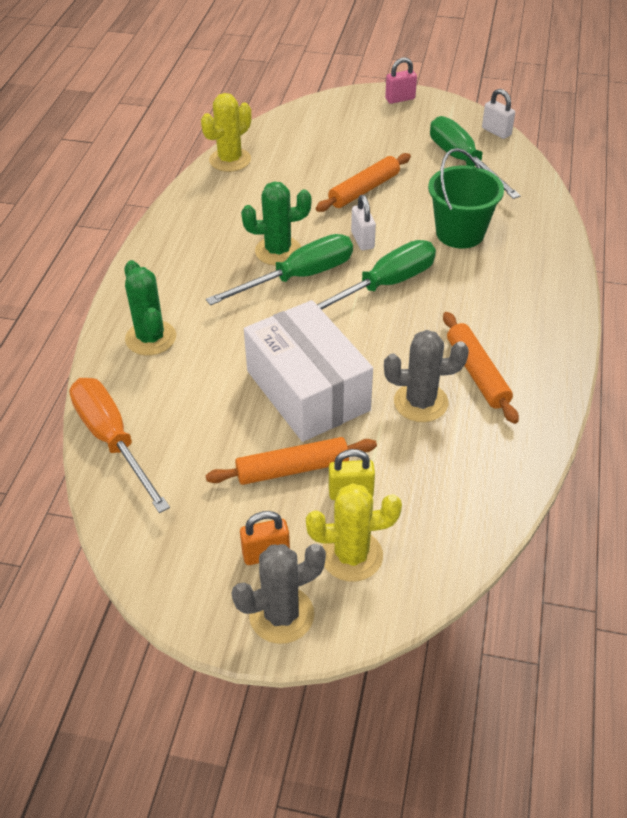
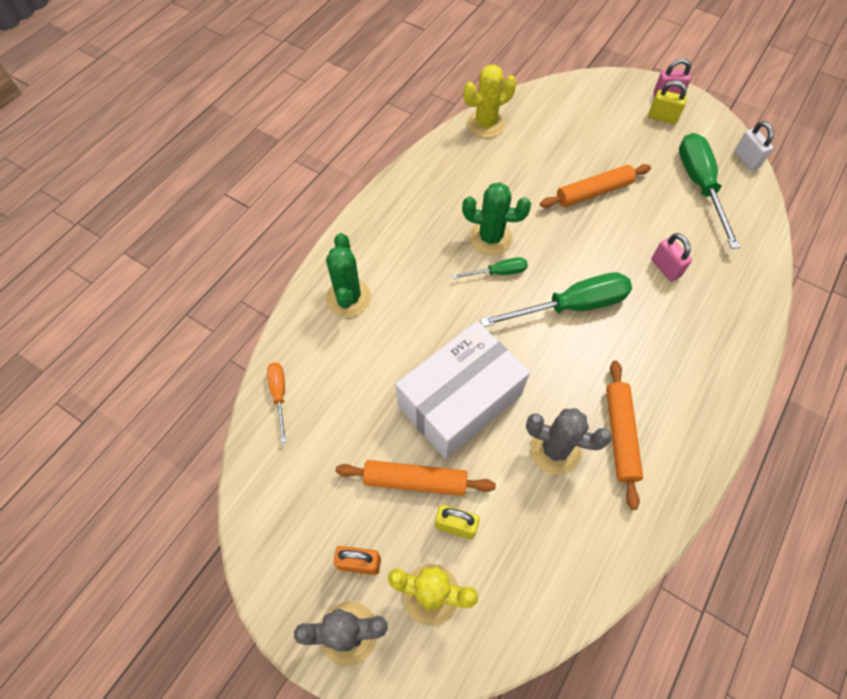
camera: 20 degrees right, 15 degrees up
orange screwdriver [69,378,170,513] -> orange screwdriver [267,363,286,443], size x0.51
green screwdriver [206,234,353,305] -> green screwdriver [452,257,528,279], size x0.51
white box [244,300,373,442] -> white box turned 60 degrees clockwise [396,321,530,459]
white padlock [351,195,376,250] -> none
green bucket [428,148,504,248] -> pink padlock [651,233,692,282]
none -> yellow padlock [648,80,687,124]

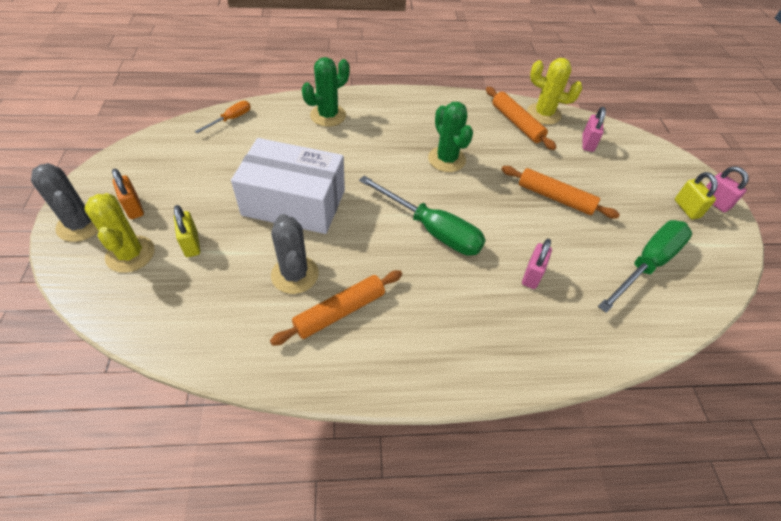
camera: 50 degrees right, 10 degrees down
orange rolling pin [336,460,496,496] -> orange rolling pin moved to [486,87,556,150]
green screwdriver [452,257,528,279] -> none
white padlock [734,121,774,170] -> none
none -> pink padlock [583,107,606,152]

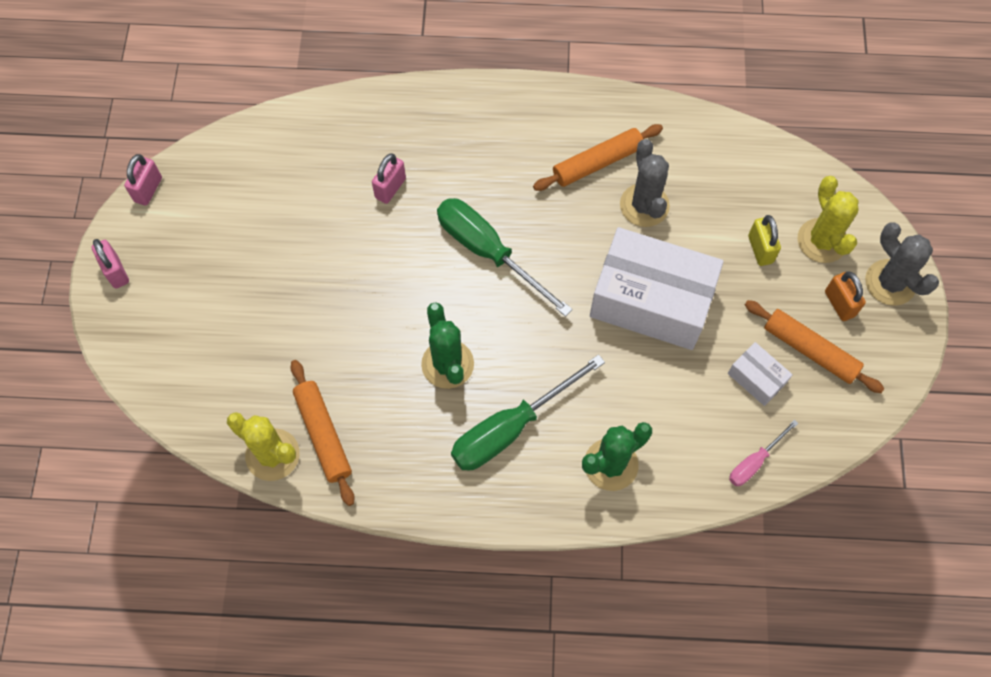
camera: 170 degrees left, 15 degrees up
orange screwdriver [195,101,251,133] -> pink screwdriver [729,420,799,486]
orange rolling pin [501,166,620,219] -> orange rolling pin moved to [745,300,884,393]
pink padlock [583,107,606,152] -> pink padlock moved to [124,154,162,206]
green screwdriver [598,220,692,313] -> green screwdriver moved to [451,354,605,471]
yellow padlock [675,172,718,220] -> none
none -> white box [728,342,793,406]

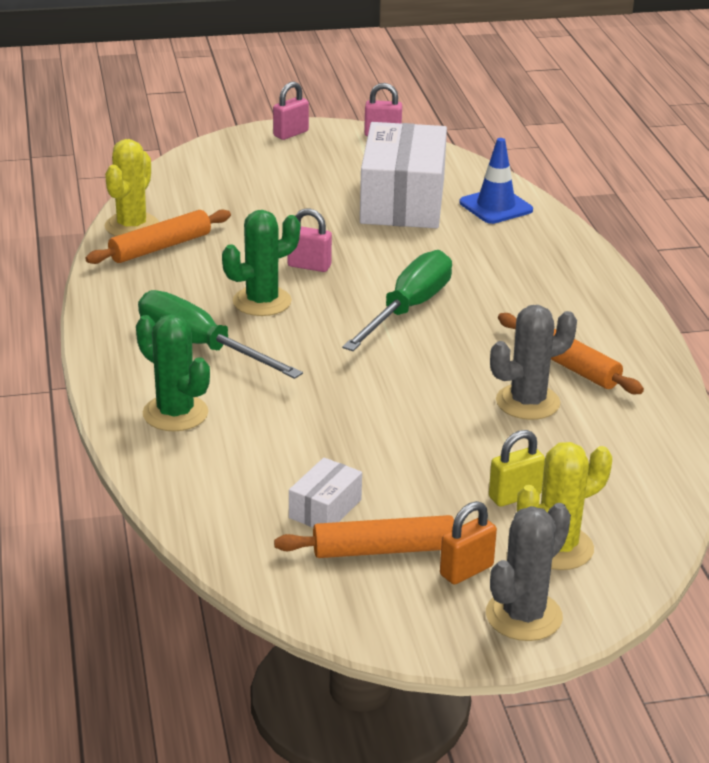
camera: 75 degrees right, 35 degrees down
pink padlock [372,153,406,204] -> pink padlock moved to [288,208,332,272]
white box [590,227,724,350] -> white box moved to [360,122,447,228]
pink screwdriver [729,420,799,486] -> none
orange rolling pin [745,300,884,393] -> orange rolling pin turned 60 degrees clockwise [274,515,454,558]
none -> blue traffic cone [459,138,533,224]

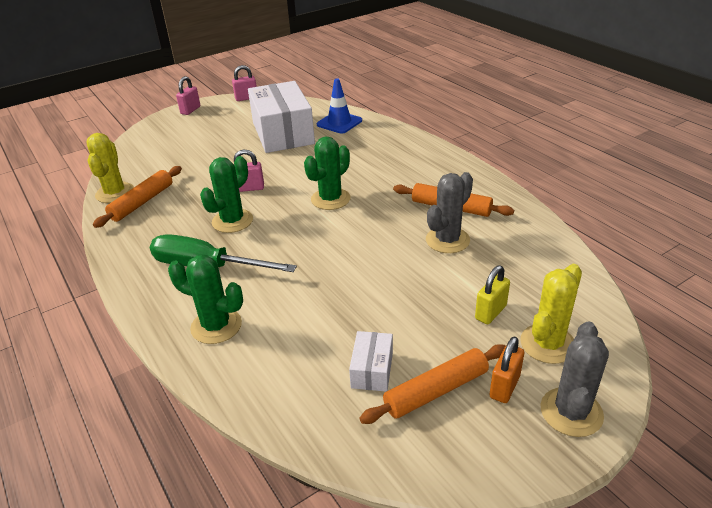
camera: 20 degrees left, 5 degrees up
green screwdriver [342,250,452,351] -> green cactus [304,136,351,210]

